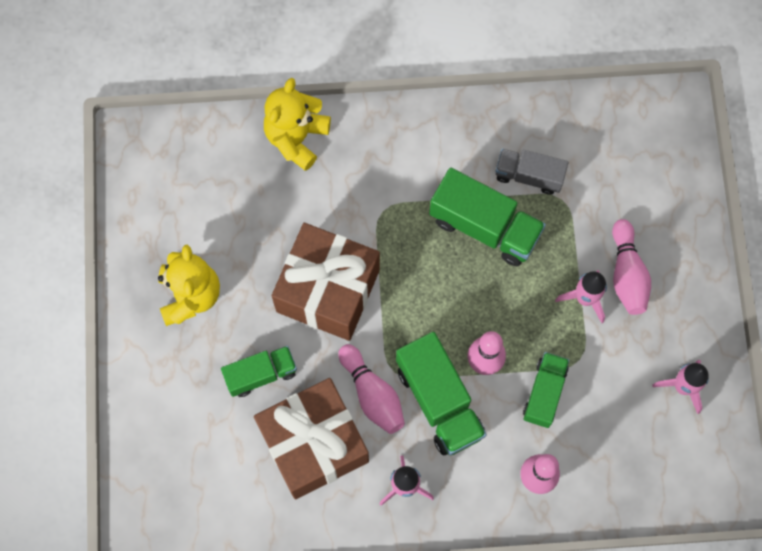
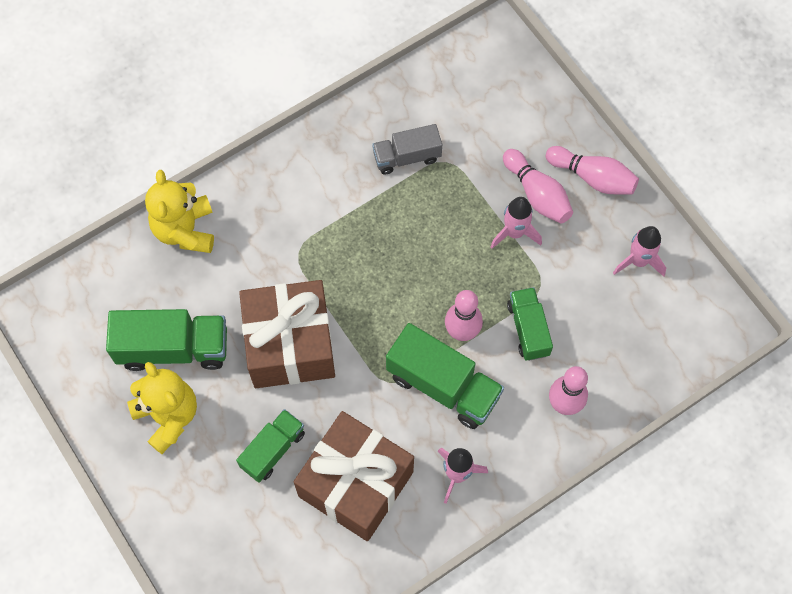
camera: 30 degrees left, 5 degrees down
pink bowling pin [338,344,405,434] -> pink bowling pin moved to [546,146,639,194]
green truck [429,168,546,266] -> green truck moved to [106,309,227,371]

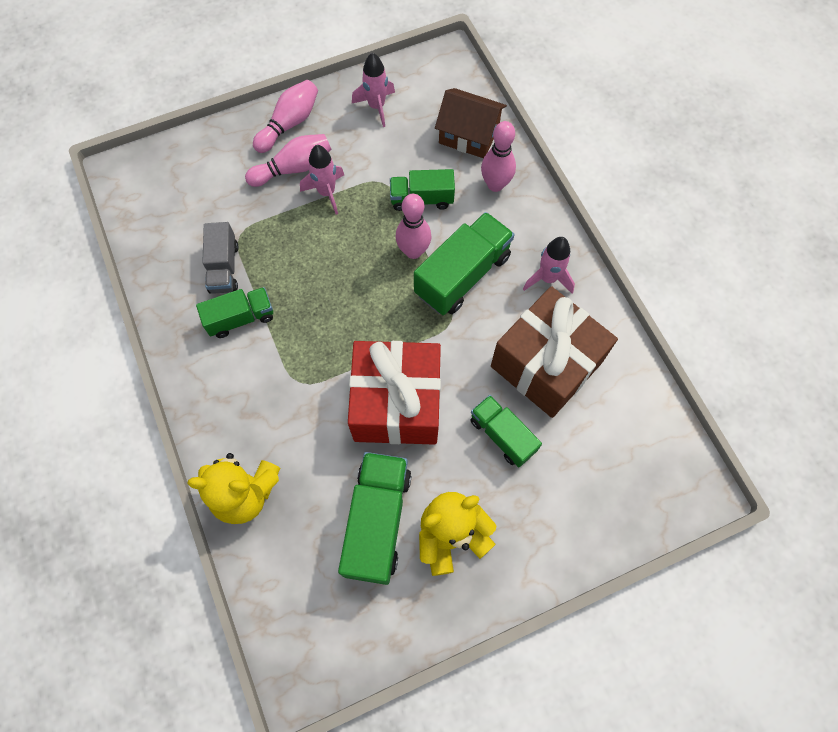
camera: 80 degrees left, 0 degrees up
brown gift [239,280,335,388] -> red gift [348,341,441,445]
none -> green truck [196,287,273,338]
none -> brown house [435,88,507,158]

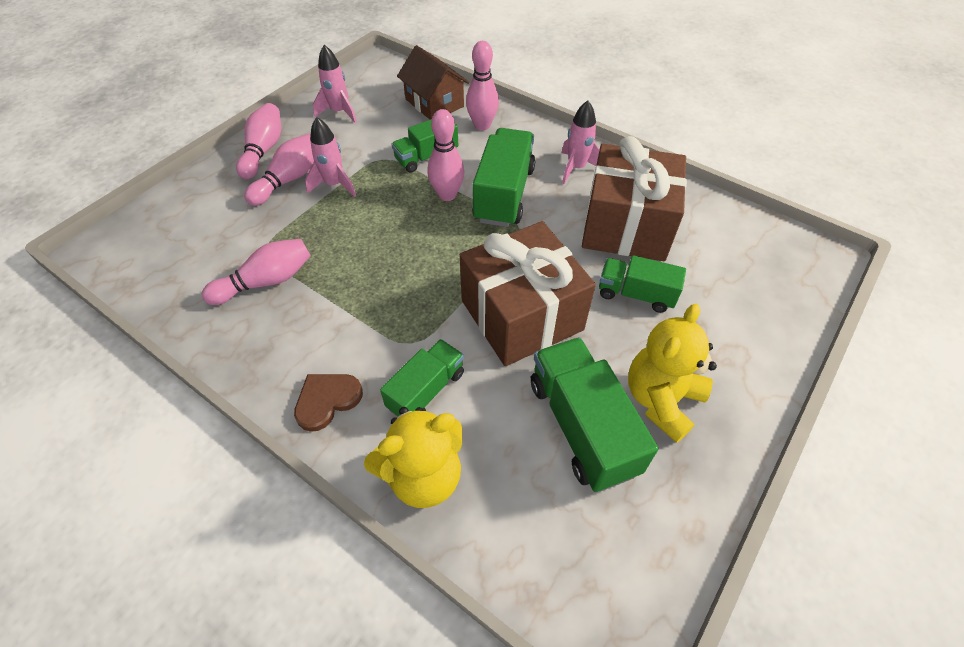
camera: 30 degrees left, 15 degrees down
green truck [196,287,273,338] -> green truck moved to [380,339,464,417]
grey truck [202,222,239,294] -> pink bowling pin [202,239,311,305]
red gift [348,341,441,445] -> brown gift [460,221,596,366]
brown house [435,88,507,158] -> brown house turned 60 degrees clockwise [397,45,469,120]
none -> brown heart [294,374,363,432]

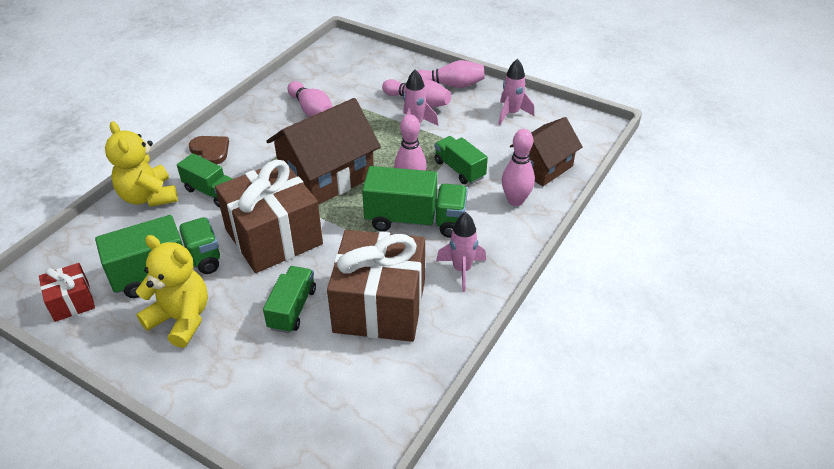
camera: 85 degrees right, 10 degrees down
none -> red gift [39,263,95,322]
none -> brown house [266,98,381,205]

